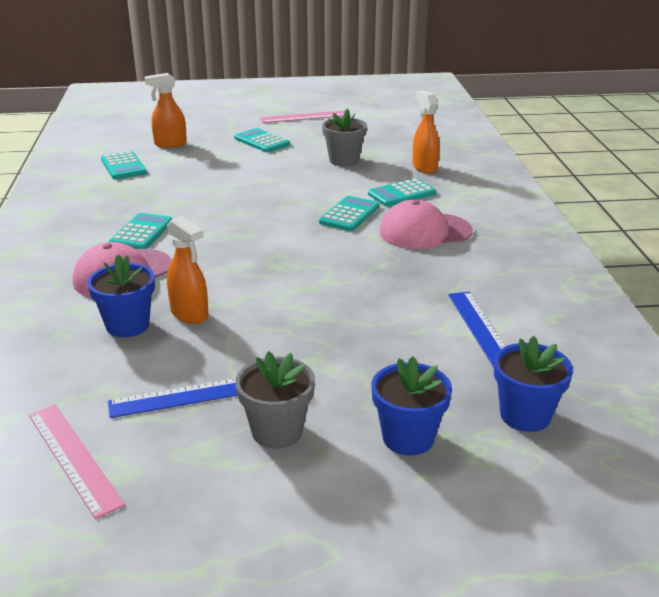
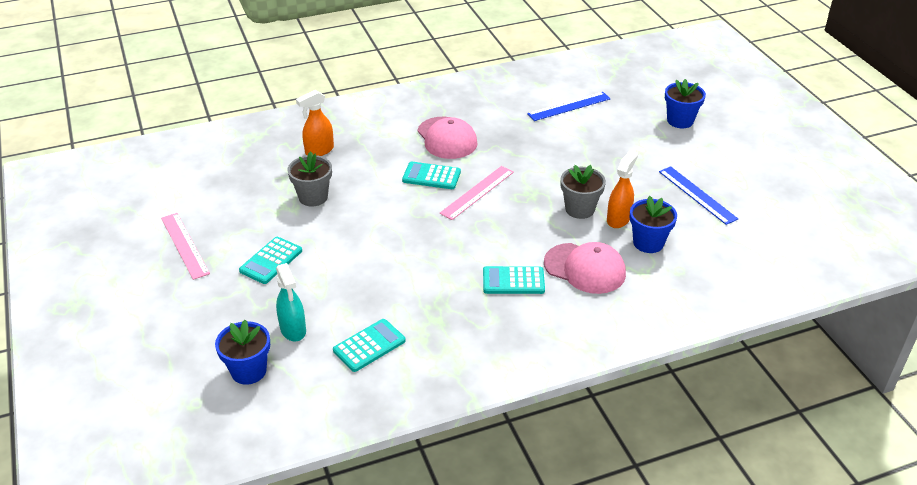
camera: 105 degrees left, 10 degrees up
pink ruler [29,405,125,519] -> pink ruler moved to [440,166,514,220]
orange spray bottle [145,73,187,148] -> turquoise spray bottle [276,263,306,341]
grey flower pot [235,351,315,449] -> grey flower pot moved to [561,165,606,219]
turquoise calculator [368,178,437,207] -> none
blue flower pot [494,336,573,432] -> blue flower pot moved to [215,320,270,385]

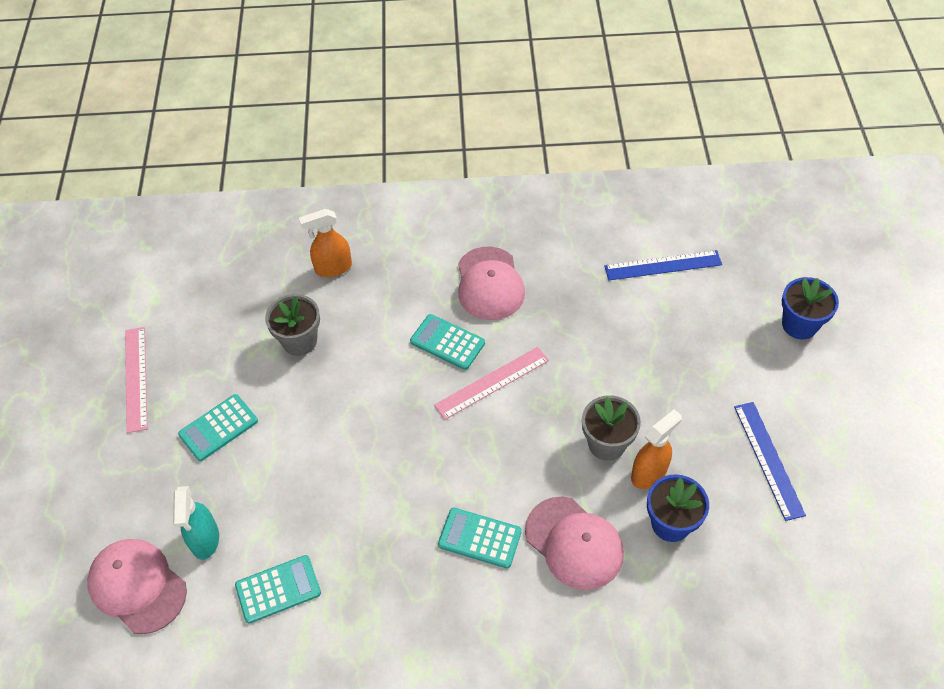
camera: 20 degrees right, 15 degrees up
blue flower pot [215,320,270,385] -> pink cap [87,539,187,634]

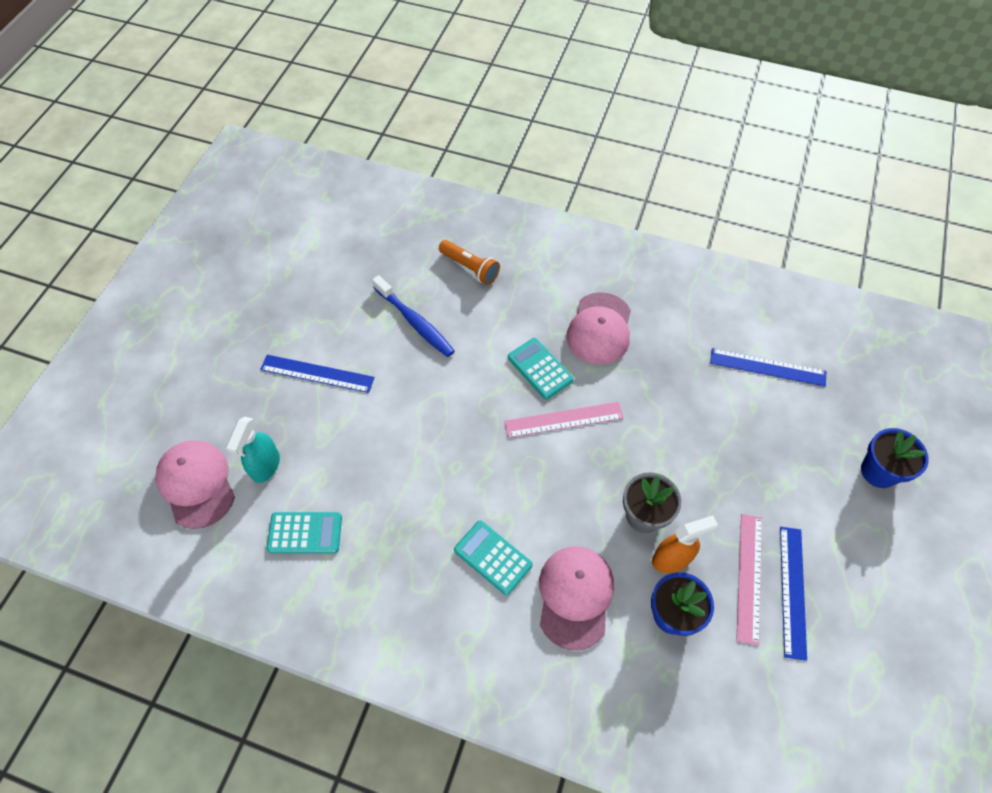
camera: 20 degrees right, 5 degrees up
pink ruler [125,327,148,433] -> pink ruler moved to [736,514,762,645]
turquoise calculator [178,394,258,461] -> blue ruler [260,355,375,393]
grey flower pot [265,294,320,356] -> blue toothbrush [372,275,455,357]
orange spray bottle [299,209,352,277] -> orange flashlight [439,240,500,285]
pink cap [525,497,624,590] -> pink cap turned 150 degrees counterclockwise [539,546,614,650]

